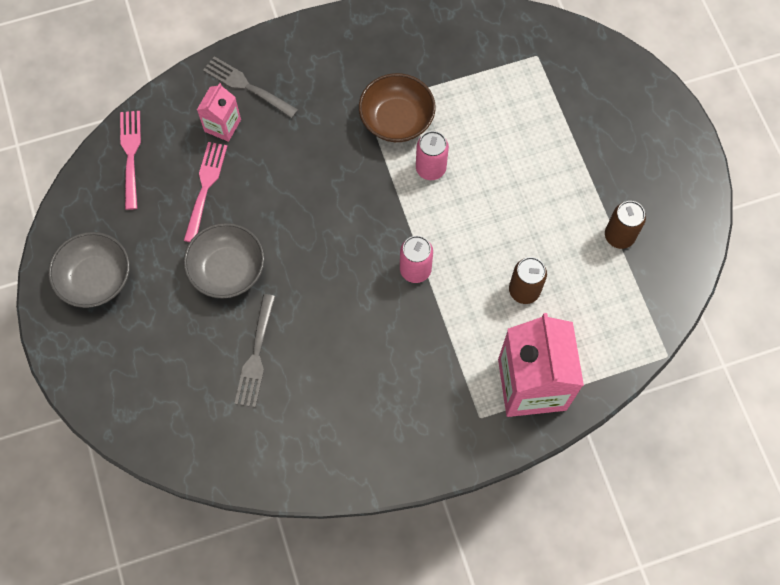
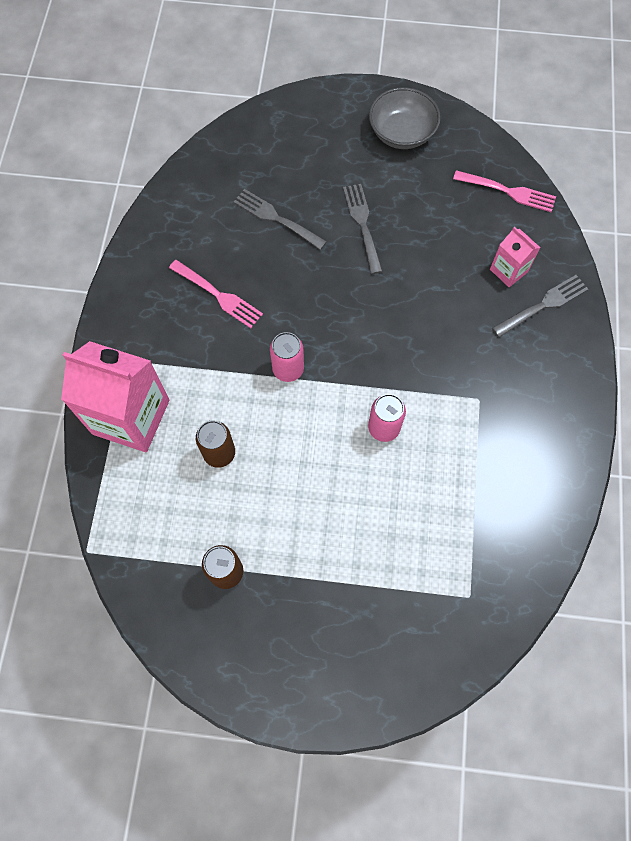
camera: 115 degrees right, 0 degrees up
grey bowl [183,223,265,299] -> grey fork [343,184,383,274]
pink fork [184,142,227,242] -> pink fork moved to [169,260,263,328]
brown bowl [359,73,436,142] -> none

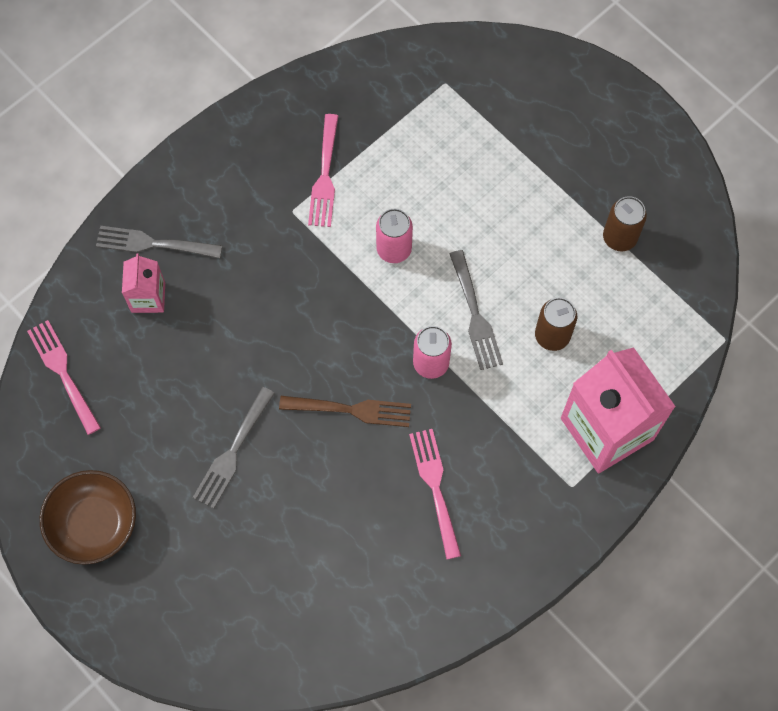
camera: 140 degrees left, 0 degrees up
grey fork [233,189,327,250] -> grey fork moved to [450,250,503,370]
grey bowl [369,87,441,149] -> brown bowl [40,470,136,565]
none -> brown fork [279,396,411,427]
none -> pink fork [308,114,338,227]

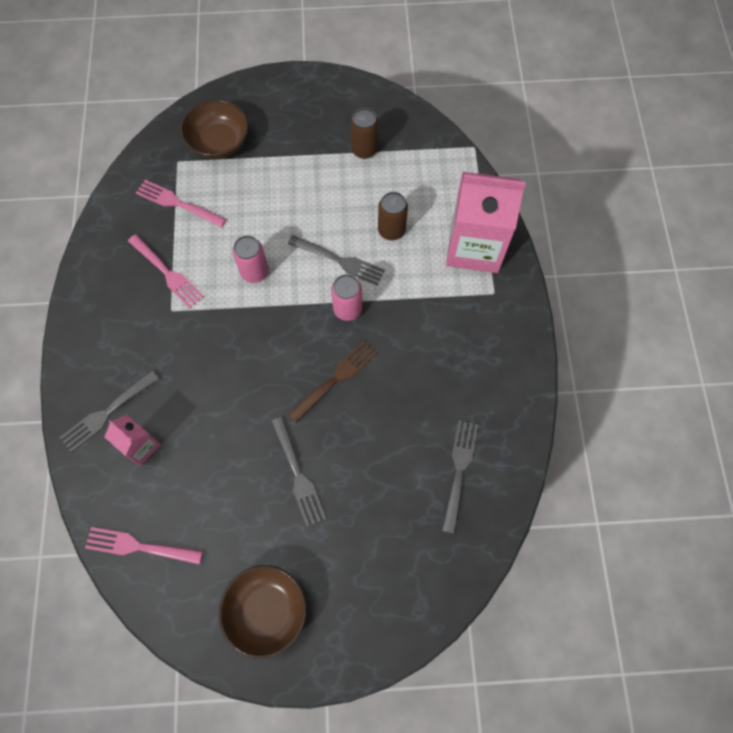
camera: 50 degrees left, 0 degrees up
pink fork [409,429,461,559] -> pink fork moved to [136,180,227,228]
none -> brown bowl [181,100,249,159]
none -> grey fork [442,421,478,534]

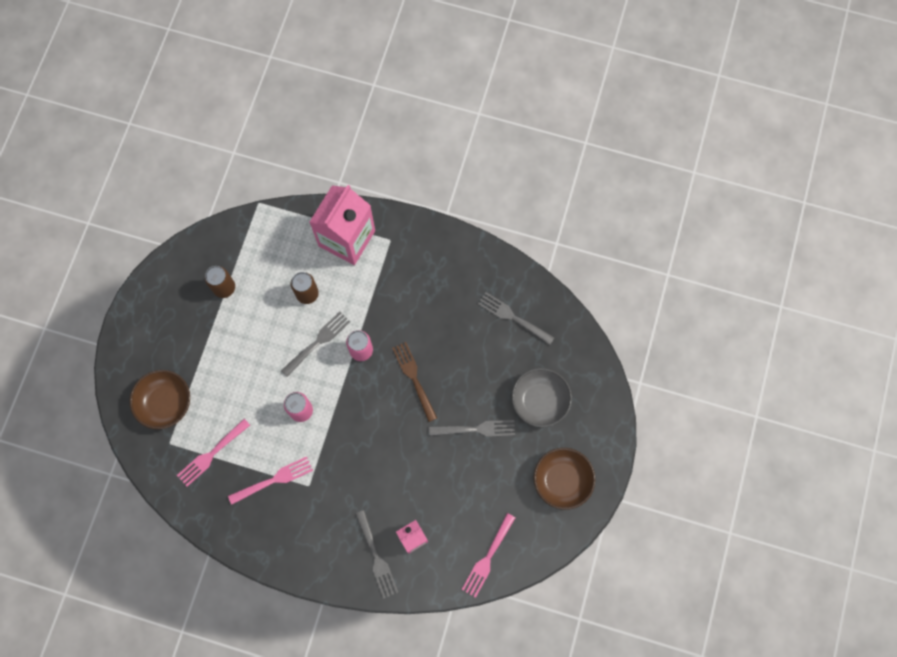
camera: 70 degrees left, 5 degrees up
none -> grey bowl [512,368,572,428]

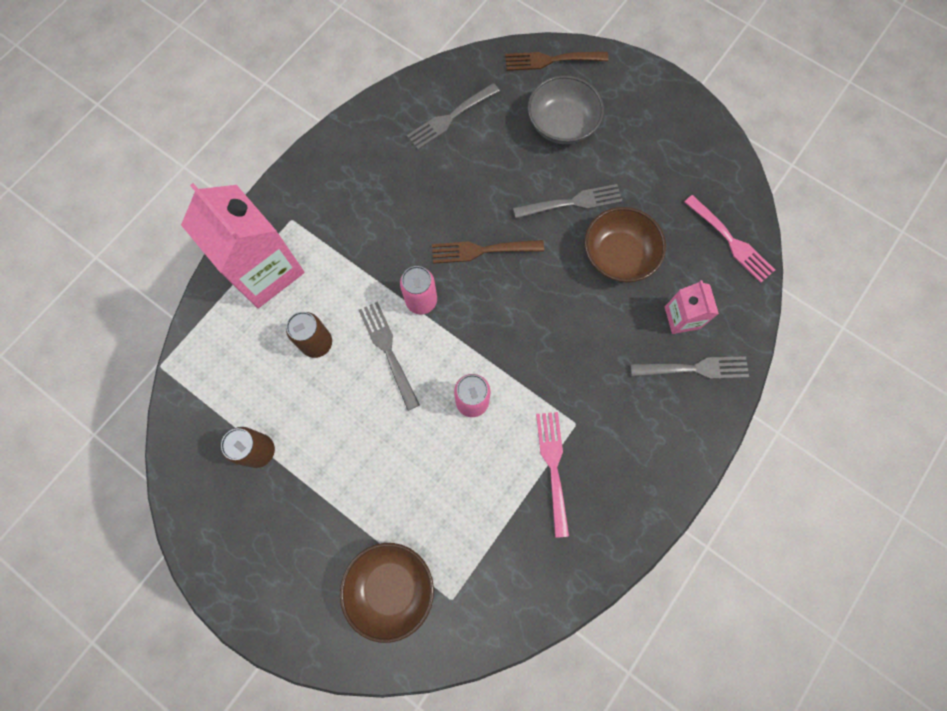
camera: 70 degrees left, 0 degrees up
pink fork [177,419,250,487] -> none
grey fork [429,420,515,437] -> grey fork turned 60 degrees clockwise [513,184,622,219]
brown bowl [534,448,595,510] -> brown bowl moved to [584,207,666,282]
none -> brown fork [505,52,608,71]

